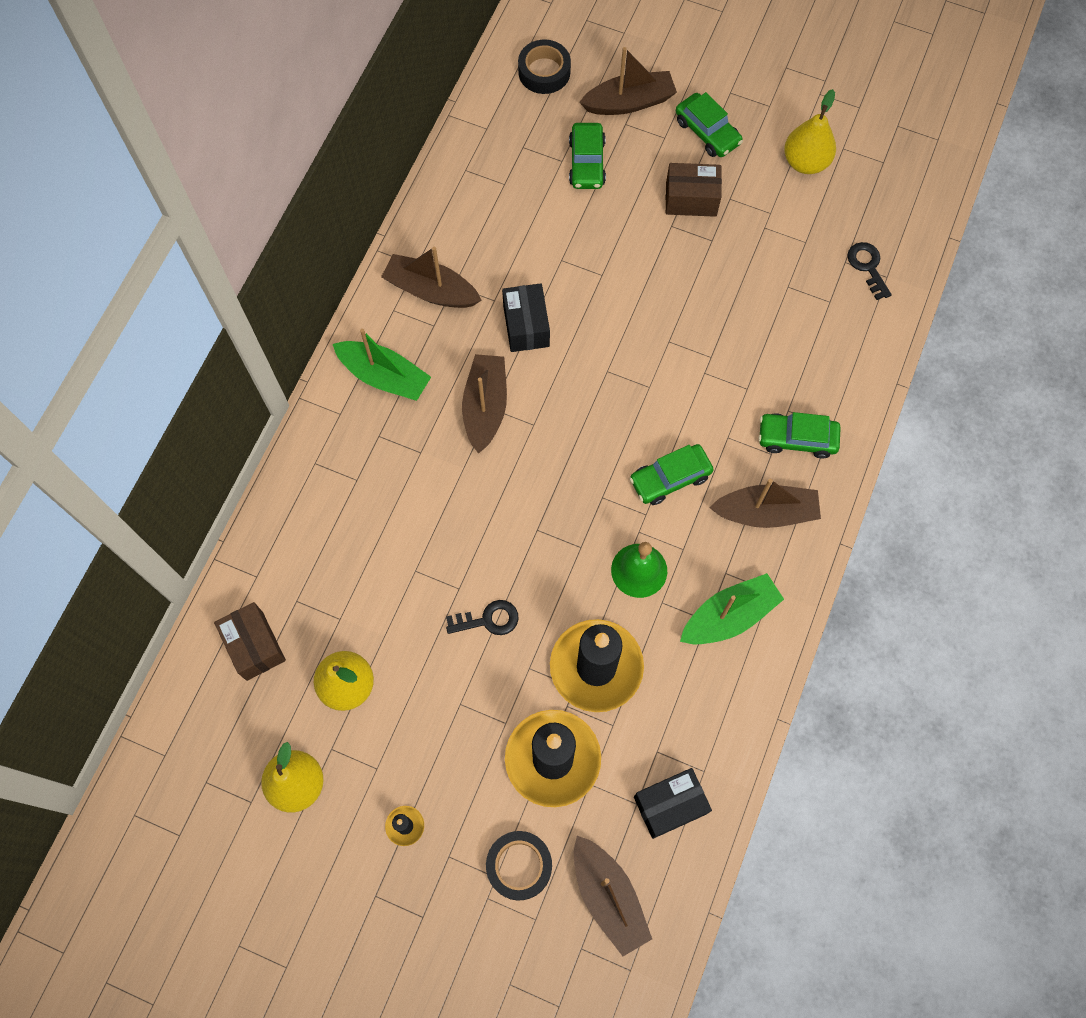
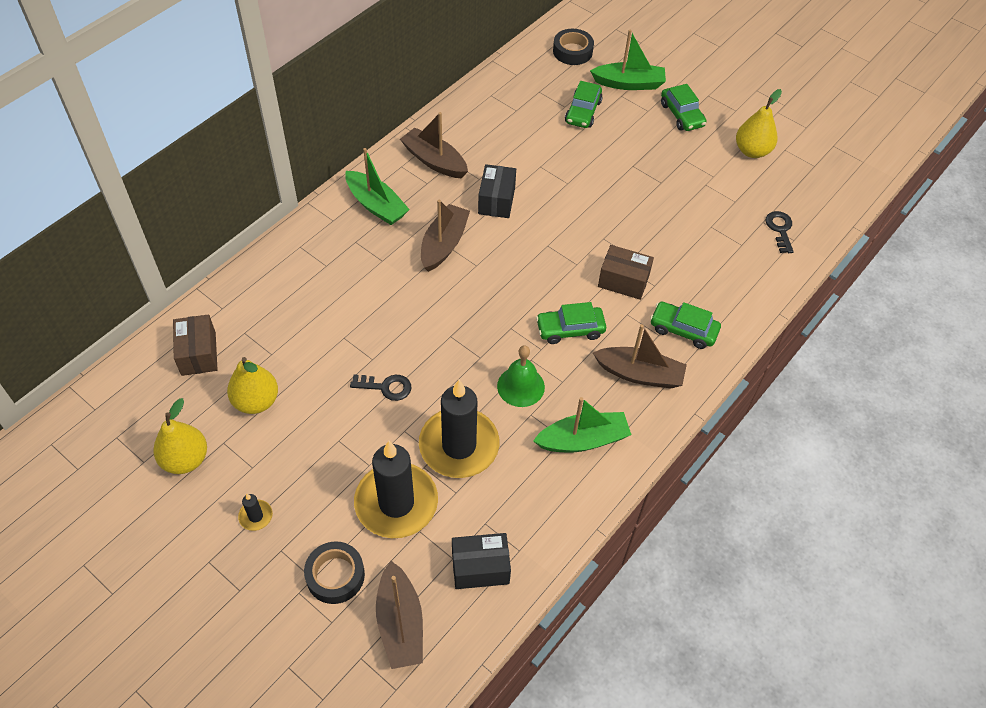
camera: 15 degrees right, 15 degrees down
brown boat [579,47,677,115] -> green boat [590,30,666,90]
brown box [666,163,722,217] -> brown box moved to [598,245,654,300]

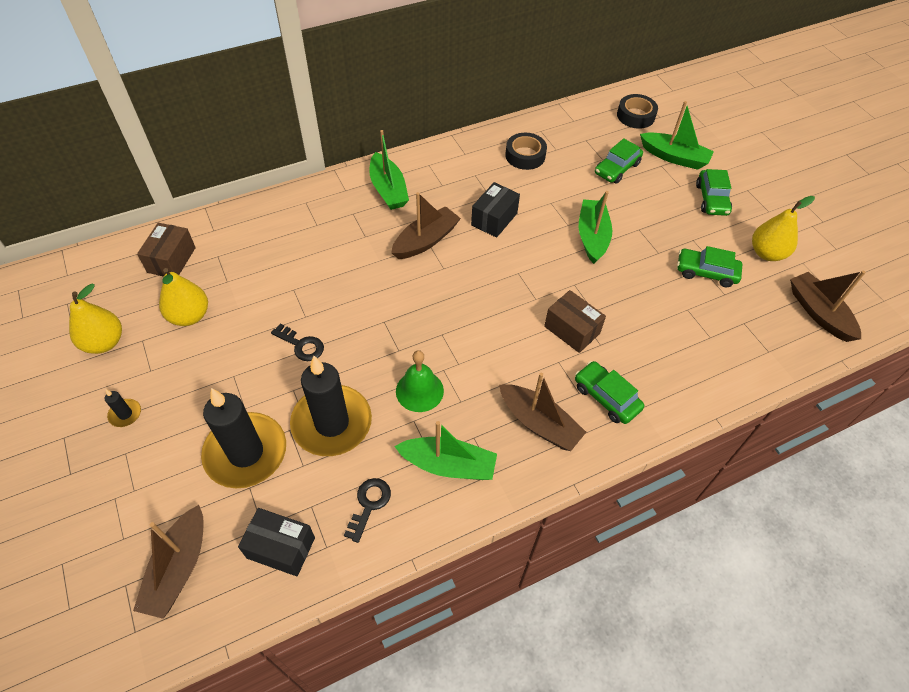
camera: 25 degrees right, 0 degrees up
black tape [304,541,365,604] -> black tape moved to [505,133,547,170]
brown boat [400,112,468,178] -> brown boat moved to [790,271,866,342]
green car [536,302,606,344] -> green car moved to [677,246,742,287]
black key [766,211,794,253] -> black key moved to [344,478,391,543]
none -> green boat [579,191,612,264]

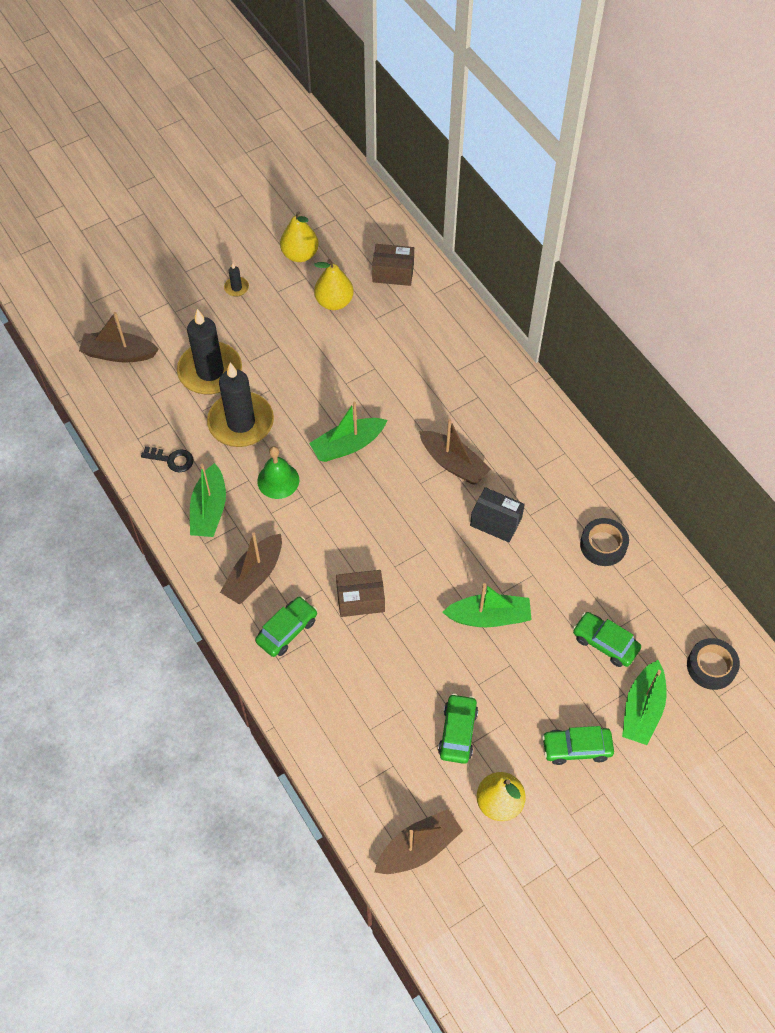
camera: 85 degrees right, 5 degrees up
black box [238,508,315,576] -> none
black key [271,324,324,361] -> none
green boat [369,130,409,210] -> green boat moved to [309,402,387,462]
brown box [544,290,606,353] -> brown box turned 45 degrees clockwise [336,570,385,617]

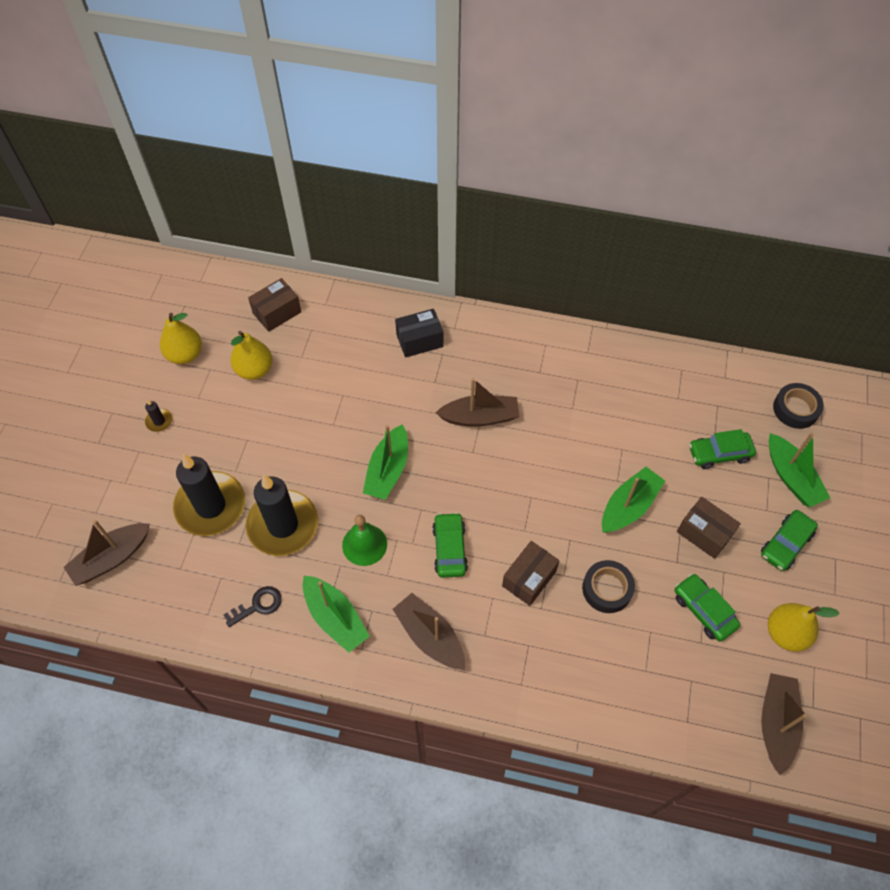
camera: 45 degrees left, 0 degrees up
brown boat [220,532,282,605] -> brown boat turned 150 degrees clockwise [393,593,465,670]
green car [255,596,317,657] -> green car moved to [432,512,468,578]
black box [470,487,525,542] -> black box moved to [395,309,443,357]
black tape [580,518,629,566] -> black tape moved to [582,560,635,613]
none -> brown box [677,497,741,559]

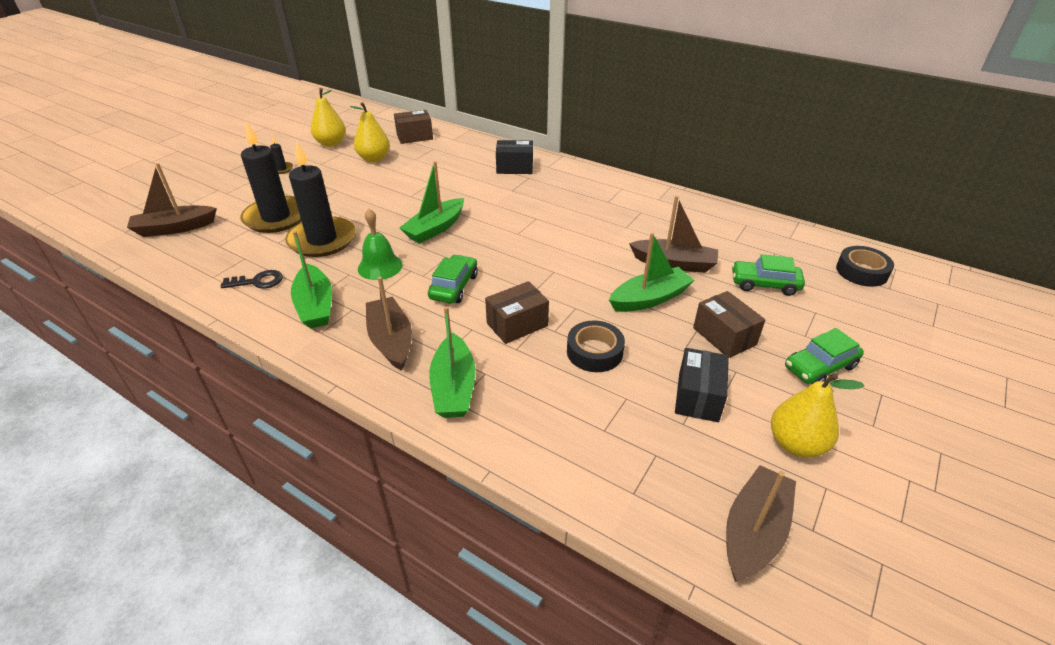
camera: 20 degrees right, 20 degrees down
brown boat [436,378,520,427] -> brown boat moved to [629,196,718,273]
green car [674,573,740,642] -> black box [675,348,729,422]
green boat [769,433,830,507] -> green boat moved to [429,306,475,418]

